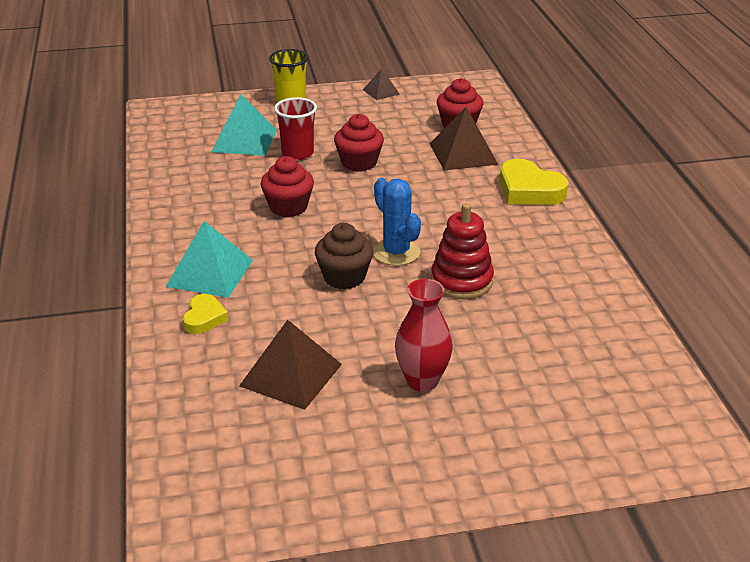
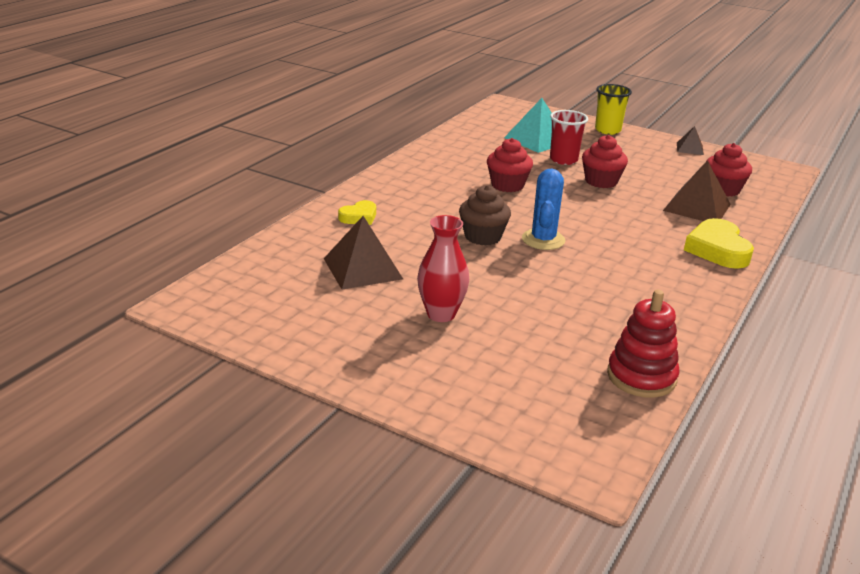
camera: 40 degrees right, 5 degrees down
turquoise pyramid [166,221,253,298] -> none
red stacking toy [431,203,494,299] -> red stacking toy moved to [607,290,680,398]

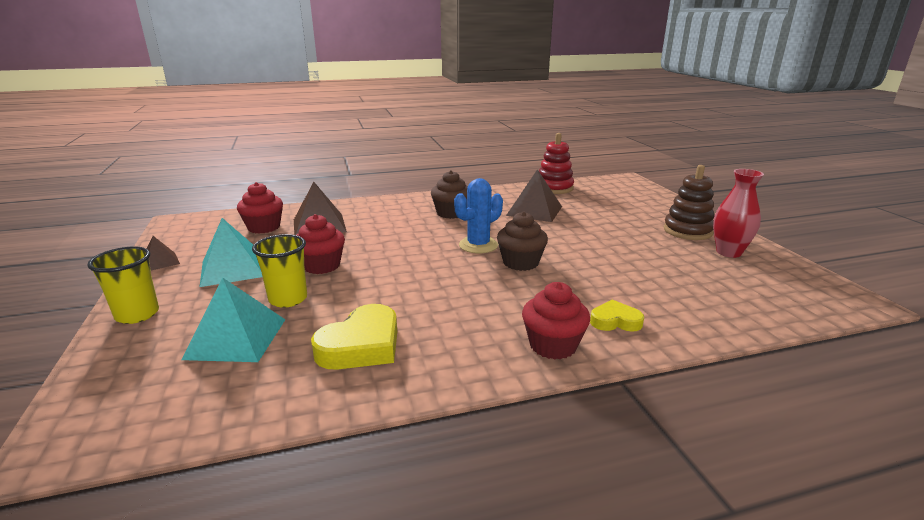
camera: 135 degrees left, 5 degrees down
brown pyramid [324,216,403,289] -> brown pyramid moved to [506,169,562,222]
red vase [417,215,469,322] -> red vase moved to [713,169,764,258]
red cupcake [487,138,533,192] -> red cupcake moved to [522,282,590,360]
red cup [550,110,588,165] -> yellow cup [252,234,307,308]
yellow heart [684,218,754,269] -> yellow heart moved to [311,304,397,370]
none -> turquoise pyramid [200,218,262,287]
none -> brown cupcake [431,170,468,219]
none -> brown stacking toy [664,165,715,240]

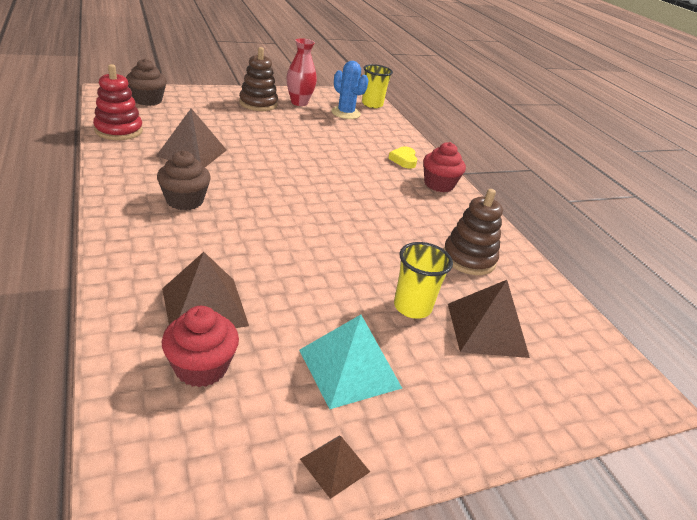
camera: 100 degrees left, 10 degrees up
yellow cup [87,247,159,324] -> yellow cup moved to [362,64,393,108]
turquoise pyramid [182,278,286,362] -> brown pyramid [448,280,530,358]
red cupcake [297,214,345,274] -> none
yellow heart [311,304,397,370] -> brown stacking toy [443,189,503,275]
blue cactus [454,178,503,253] -> blue cactus moved to [331,61,369,119]
brown cupcake [497,211,548,271] -> brown cupcake moved to [126,58,167,106]

